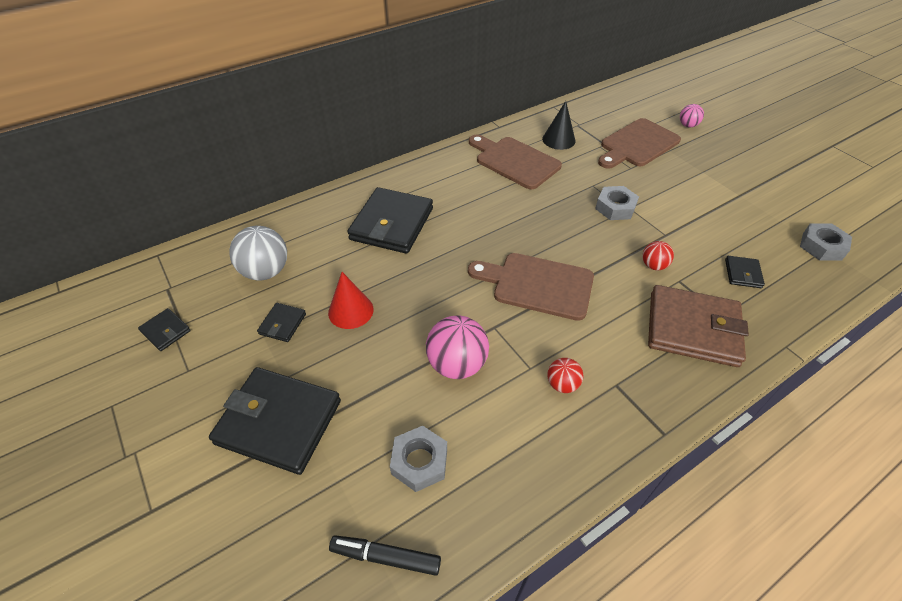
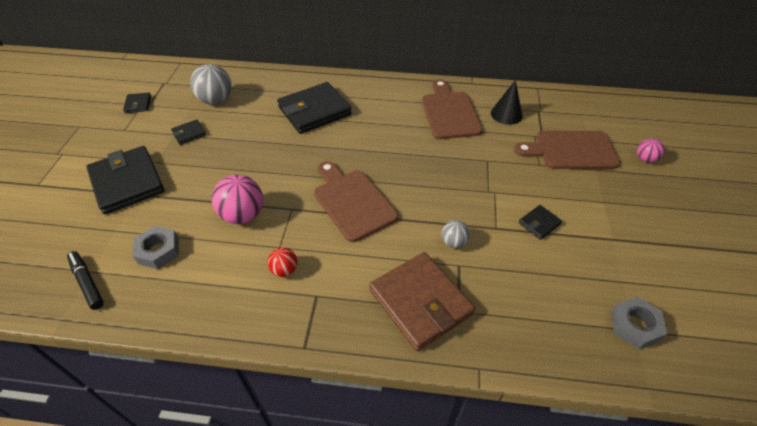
camera: 40 degrees right, 0 degrees up
red cone [328,272,374,329] -> none
grey nut [595,186,639,220] -> none
red ball [643,241,674,270] -> grey ball [442,220,470,248]
black wallet [725,256,765,288] -> black wallet moved to [519,205,562,240]

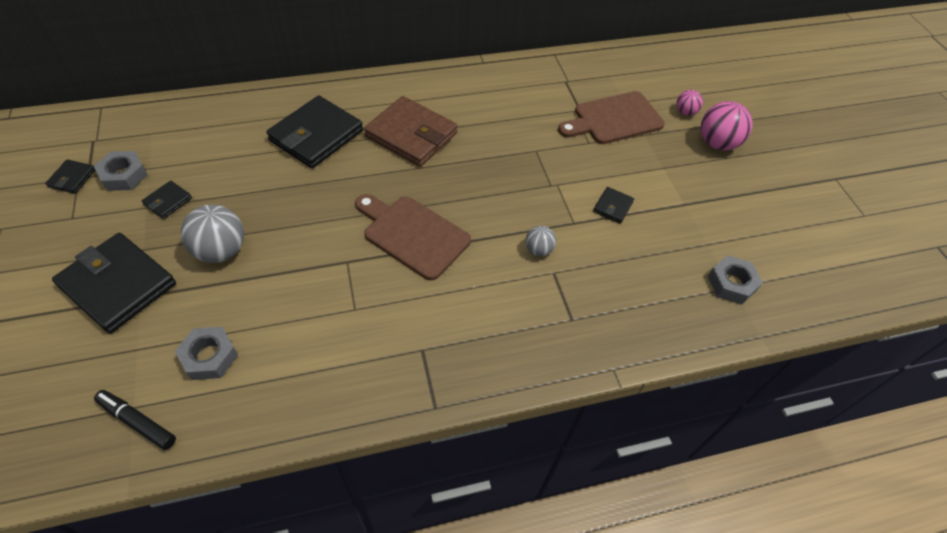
camera: 25 degrees left, 5 degrees up
black wallet [123,92,151,113] -> black wallet turned 45 degrees clockwise [45,159,95,194]
grey ball [190,64,232,105] -> grey ball moved to [181,205,244,263]
pink ball [212,175,263,224] -> pink ball moved to [701,101,753,151]
red ball [267,247,297,277] -> none
brown wallet [369,252,475,351] -> brown wallet moved to [364,96,458,167]
brown cutting board [422,79,482,139] -> none
black cone [491,80,523,125] -> none
none -> grey nut [94,151,148,191]

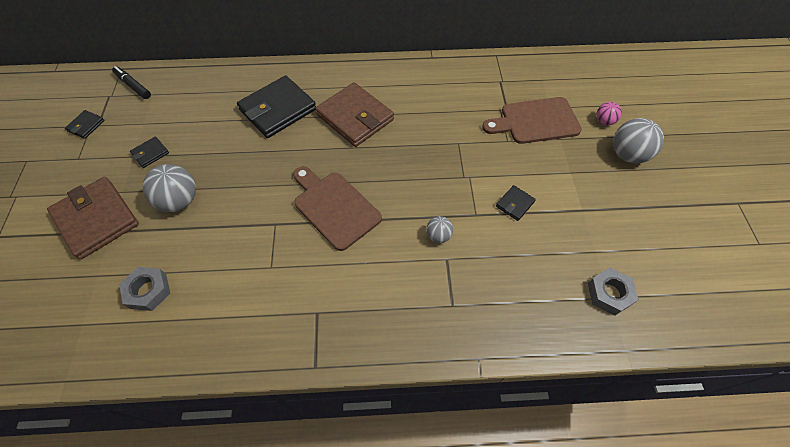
camera: 15 degrees right, 5 degrees up
black wallet [52,233,176,334] -> brown wallet [47,177,139,260]
grey nut [94,151,148,191] -> none
black marker [94,390,176,450] -> black marker moved to [112,66,151,99]
pink ball [701,101,753,151] -> grey ball [613,118,664,163]

